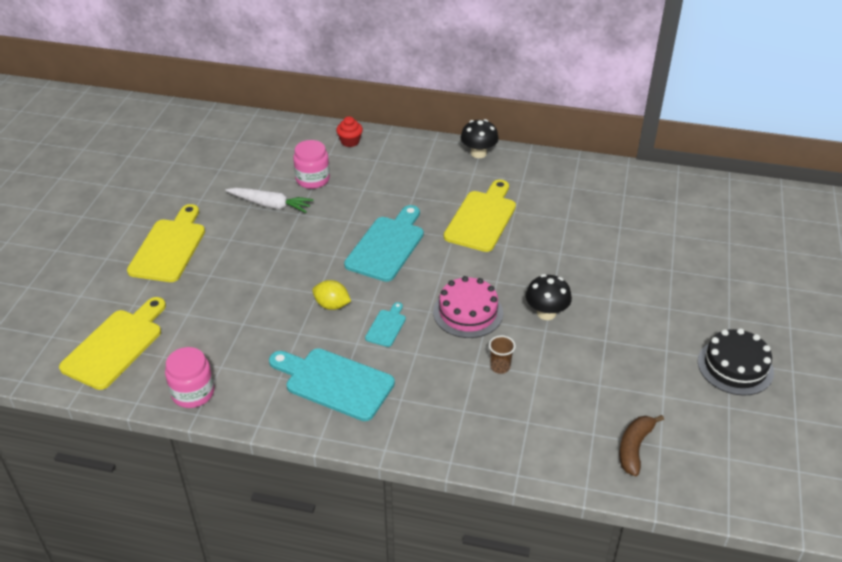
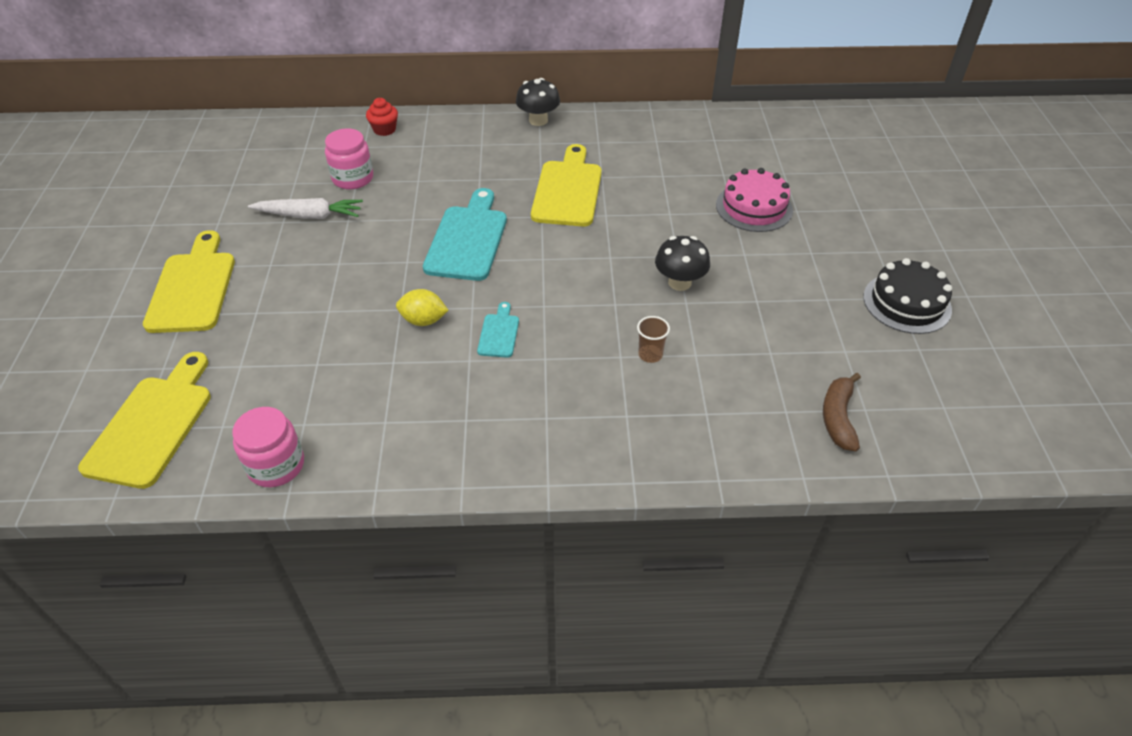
camera: 15 degrees left, 5 degrees up
turquoise cutting board [269,348,395,421] -> none
pink cake [433,276,503,338] -> pink cake moved to [716,168,793,232]

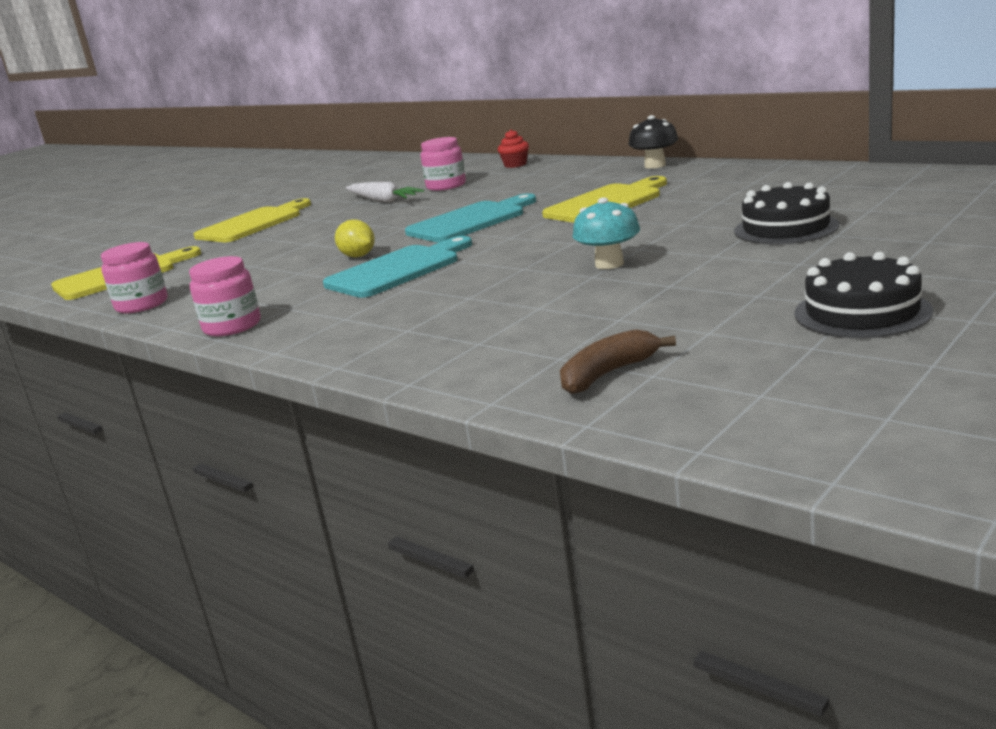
camera: 45 degrees right, 25 degrees down
turquoise cutting board [477,302,519,358] -> turquoise cutting board [323,236,472,298], size x2.04
brown cup [637,316,670,363] -> none
black mushroom [655,236,710,291] -> turquoise mushroom [573,197,640,269]
pink cake [716,168,793,232] -> black cake [734,182,839,245]
none -> pink jar [189,256,261,336]

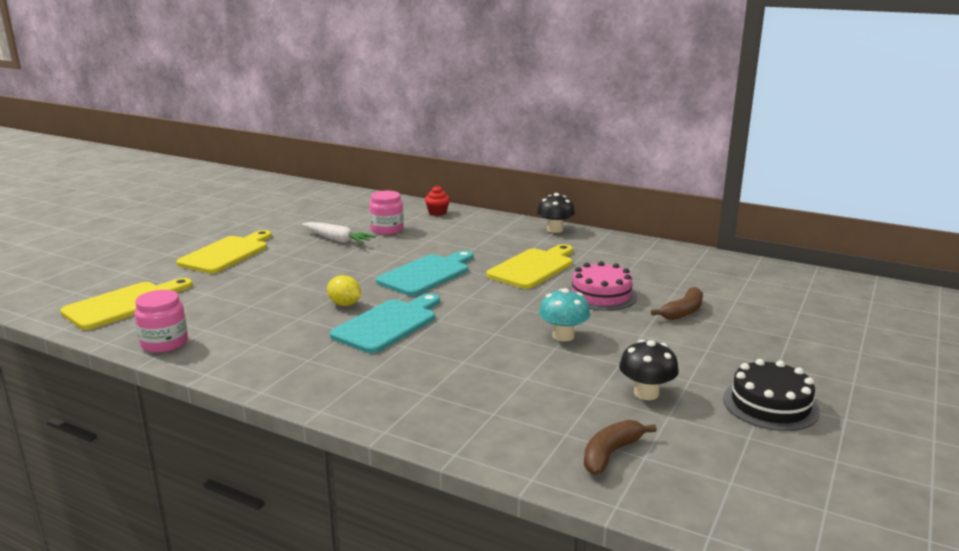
camera: 15 degrees left, 0 degrees up
pink jar [189,256,261,336] -> none
black cake [734,182,839,245] -> brown banana [651,287,703,320]
none -> pink cake [568,261,637,311]
none -> black mushroom [619,340,679,400]

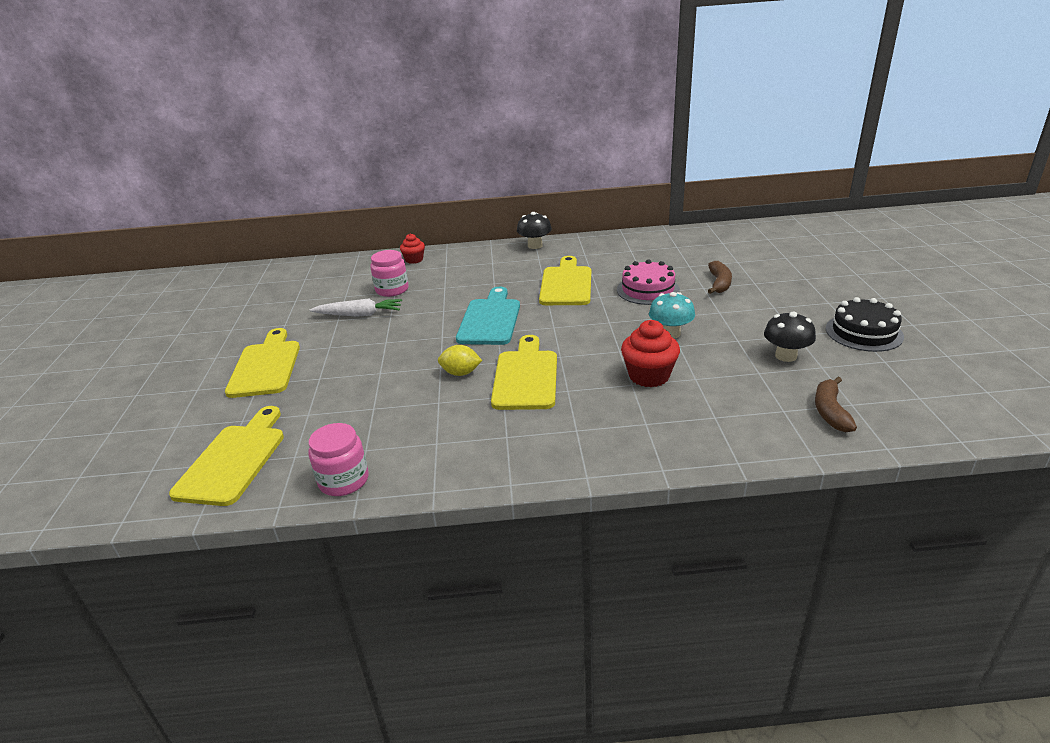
camera: 30 degrees left, 10 degrees up
turquoise cutting board [330,293,440,353] -> yellow cutting board [491,335,557,410]
none -> red cupcake [621,320,680,387]

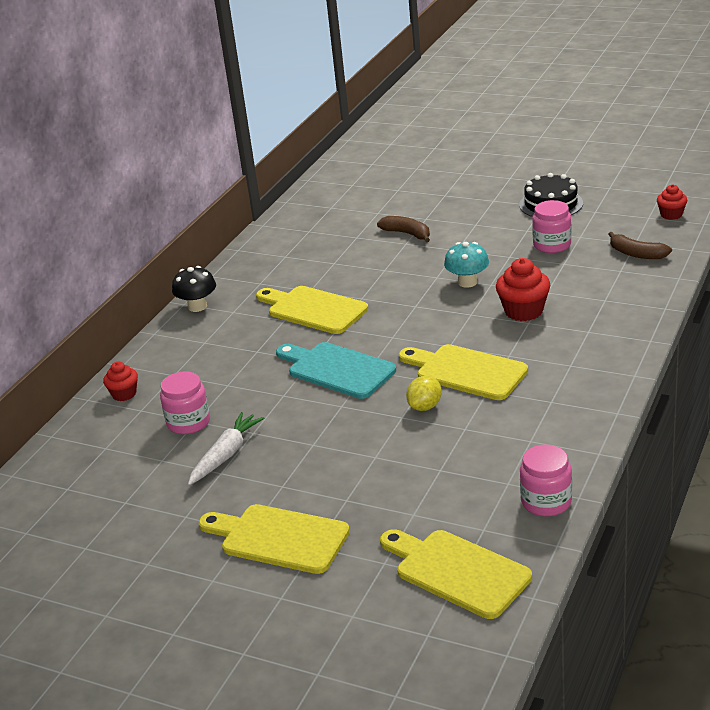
camera: 60 degrees left, 0 degrees up
pink cake [617,259,680,305] -> none
black mushroom [764,311,816,362] -> pink jar [532,200,571,253]
none -> red cupcake [657,184,687,220]

